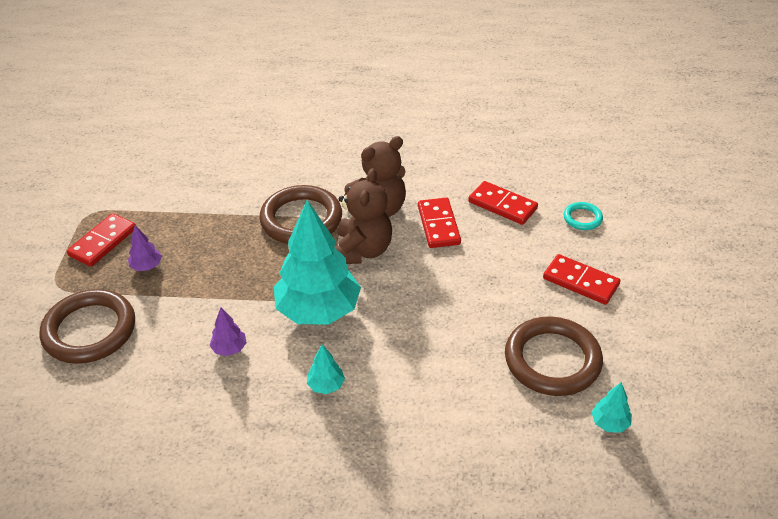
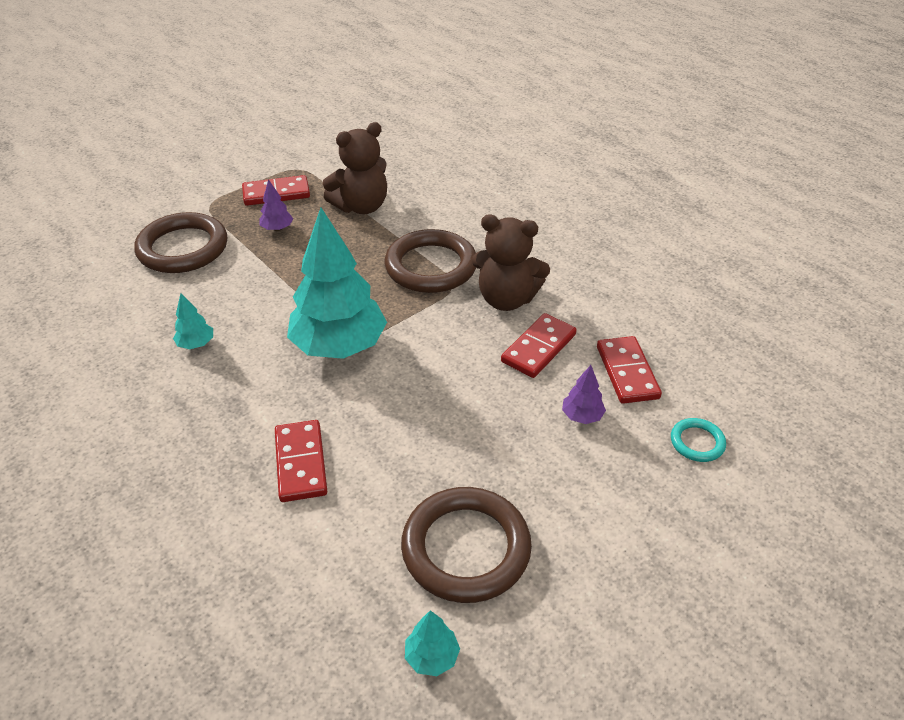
camera: 45 degrees right, 0 degrees up
purple tree [209,308,247,356] -> purple tree moved to [562,365,606,424]
turquoise tree [307,345,345,394] -> turquoise tree moved to [173,293,213,349]
brown teddy bear [334,168,392,264] -> brown teddy bear moved to [323,122,387,214]
red domino [543,254,620,305] -> red domino moved to [275,420,328,502]

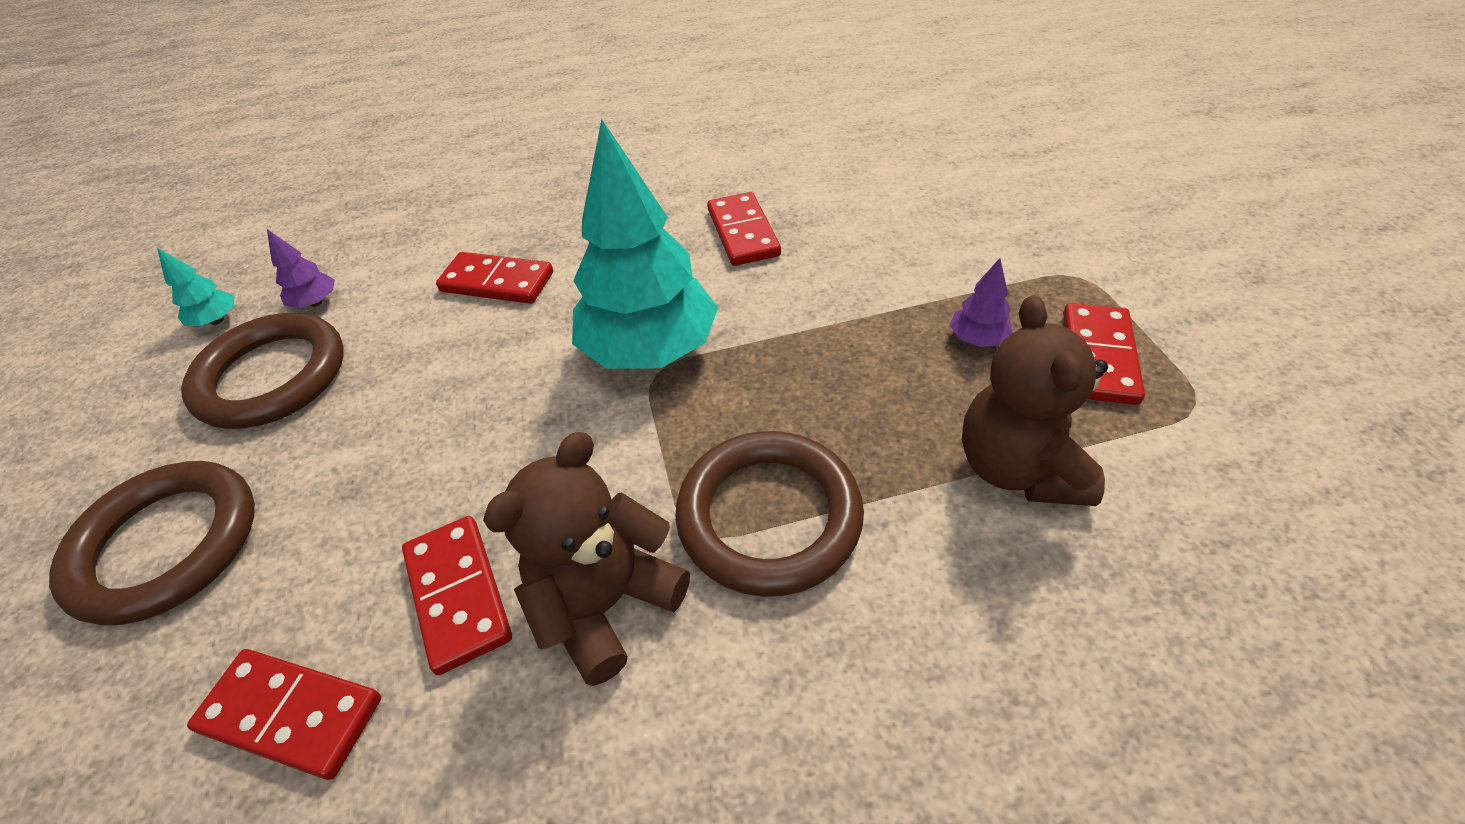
camera: 120 degrees right, 5 degrees up
brown ring [134,212,227,273] -> brown ring moved to [49,461,255,625]
turquoise tree [173,293,213,349] -> red domino [707,192,781,266]
purple tree [562,365,606,424] -> purple tree moved to [267,229,335,308]
turquoise ring [671,418,726,462] -> none

